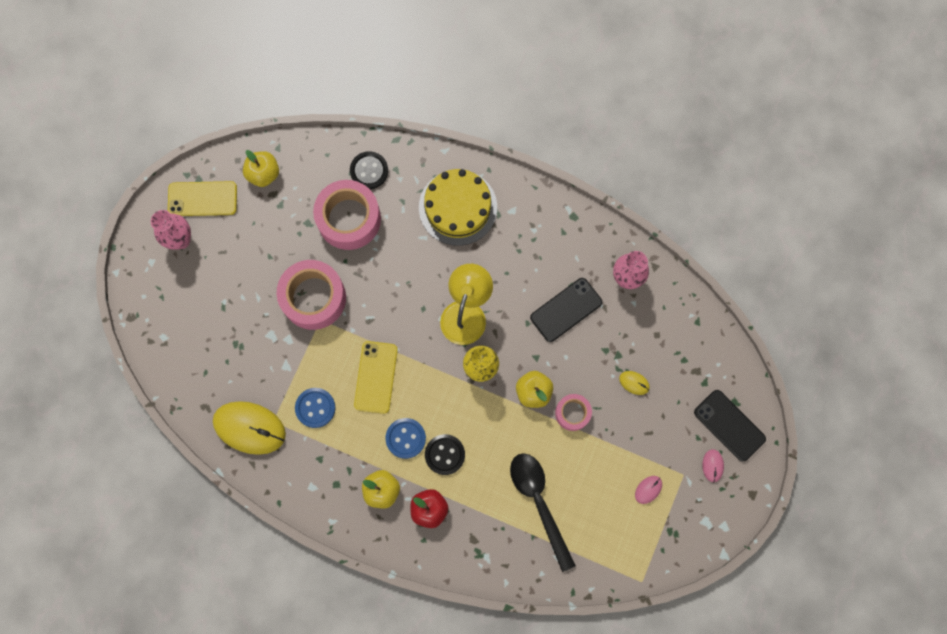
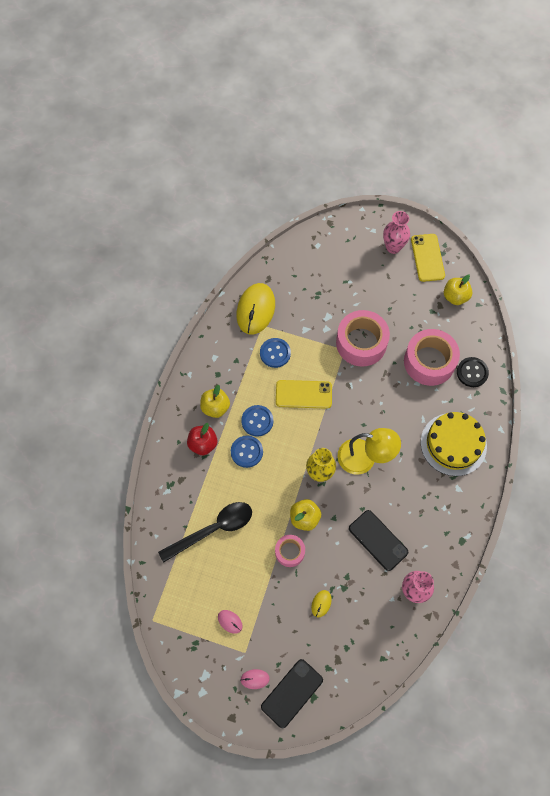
camera: 85 degrees right, 10 degrees down
black button [425,434,465,475] -> blue button [231,436,263,468]

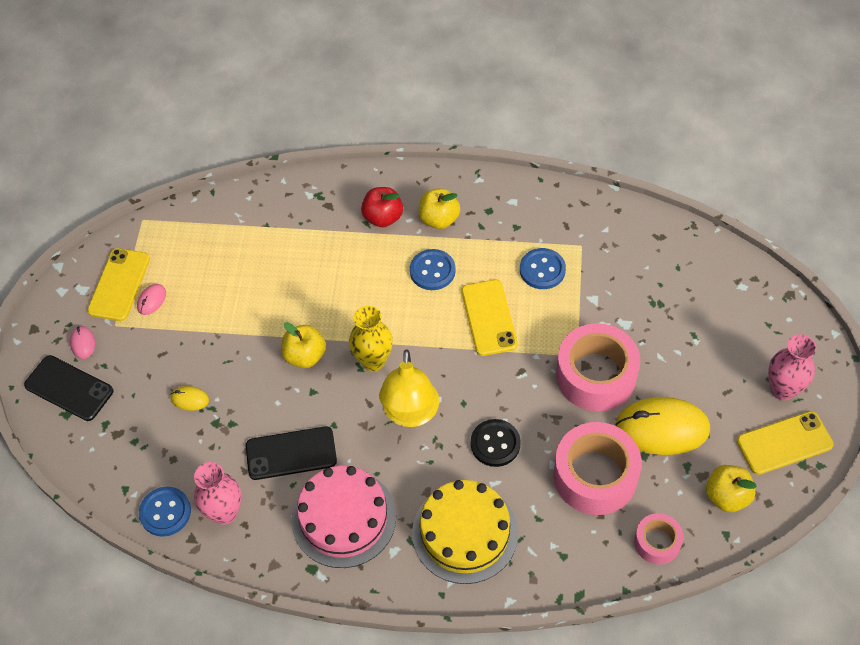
camera: 80 degrees right, 10 degrees down
black spoon [158,502,252,563] -> none
blue button [231,436,263,468] -> blue button moved to [139,487,191,537]
yellow mouse [236,283,275,335] -> yellow mouse moved to [615,397,710,455]
pink tape [275,535,305,567] -> pink tape moved to [634,513,683,565]
black phone [349,510,408,571] -> black phone turned 45 degrees clockwise [246,426,337,480]
black button [457,357,489,387] -> black button moved to [471,419,521,467]
none -> yellow phone [87,248,150,321]
none -> pink cake [291,466,396,568]

